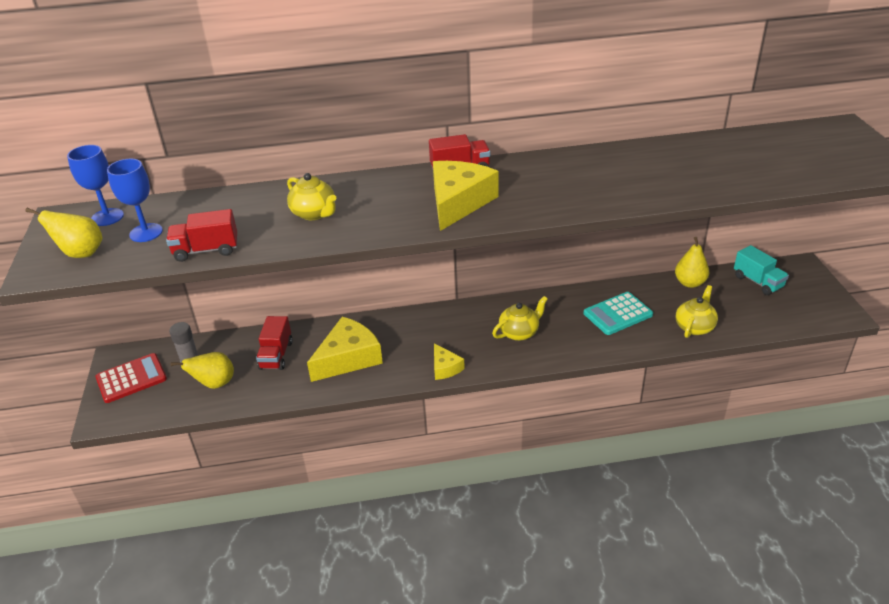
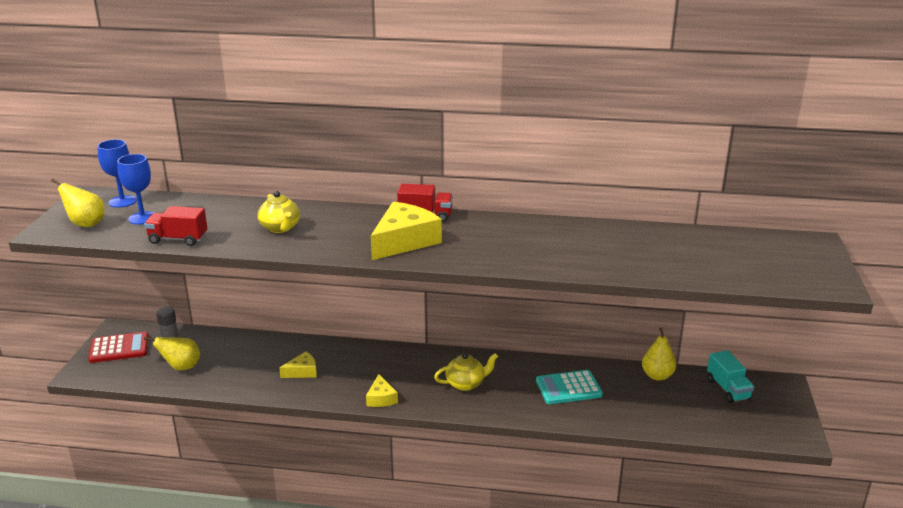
camera: 15 degrees right, 10 degrees down
red truck [256,316,293,370] -> none
yellow cheese [307,317,383,382] -> yellow cheese [279,352,317,378], size x0.53
yellow teapot [676,285,718,338] -> none

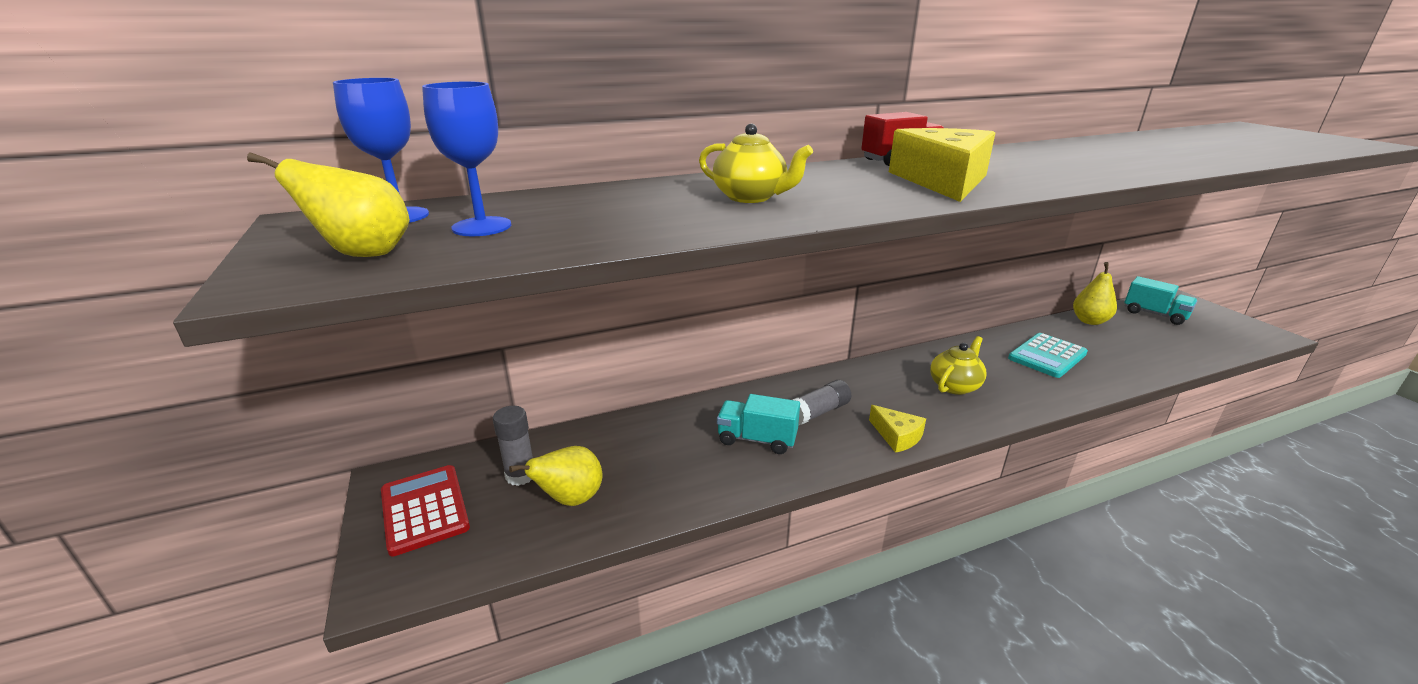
camera: 30 degrees left, 0 degrees up
red calculator [88,332,149,363] -> red calculator turned 75 degrees counterclockwise [381,465,470,556]
red truck [144,206,207,246] -> none
yellow cheese [279,352,317,378] -> turquoise truck [717,394,800,454]
none -> grey glue stick [792,380,851,426]

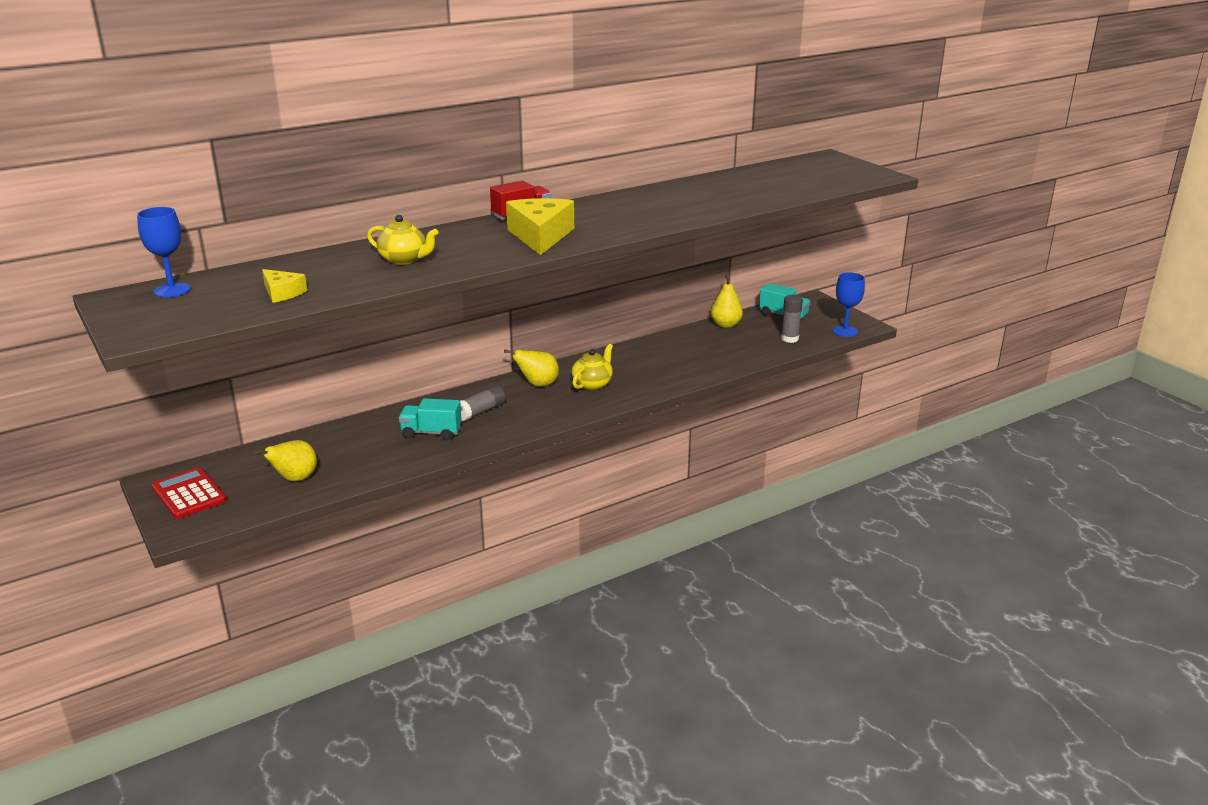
camera: 10 degrees left, 0 degrees up
yellow pear [247,153,410,257] -> yellow pear moved to [504,349,559,387]
blue goblet [422,82,511,236] -> blue goblet moved to [833,272,865,337]
grey glue stick [493,406,533,486] -> grey glue stick moved to [781,295,803,343]
yellow cheese [869,405,926,453] -> yellow cheese moved to [262,269,307,303]
turquoise calculator [1008,333,1088,378] -> none

